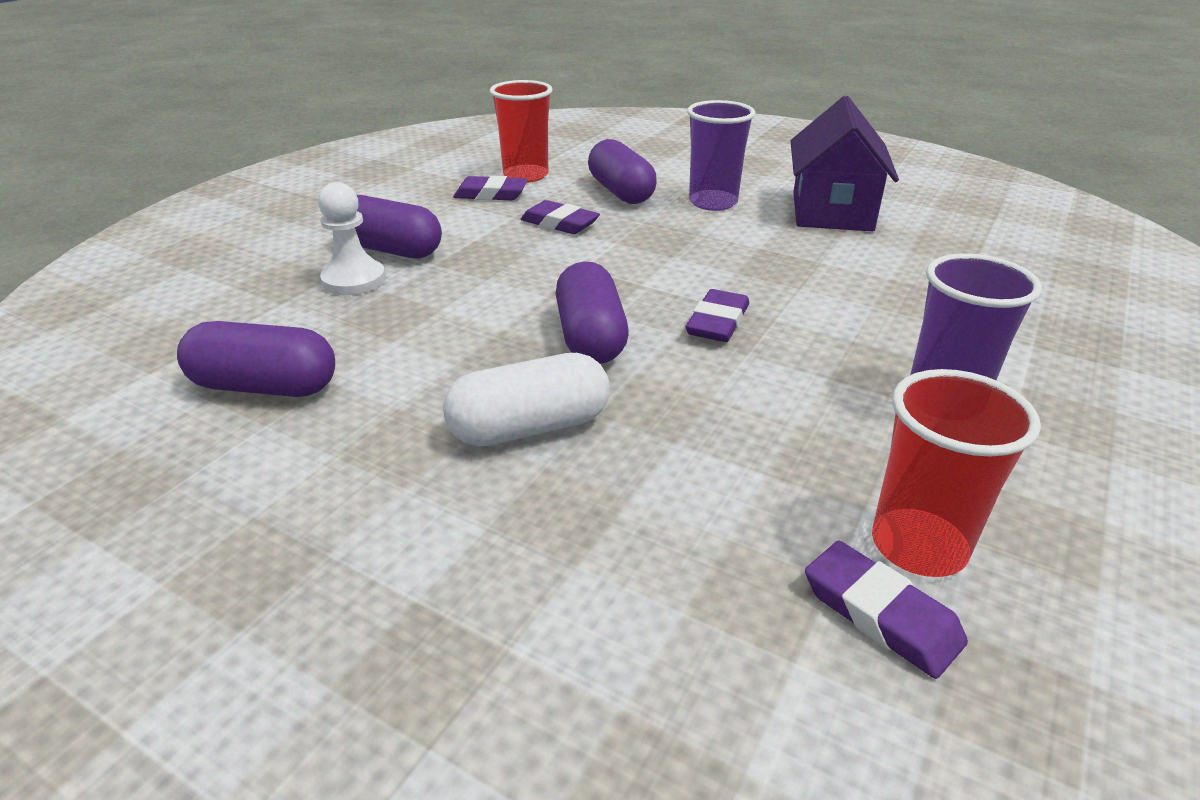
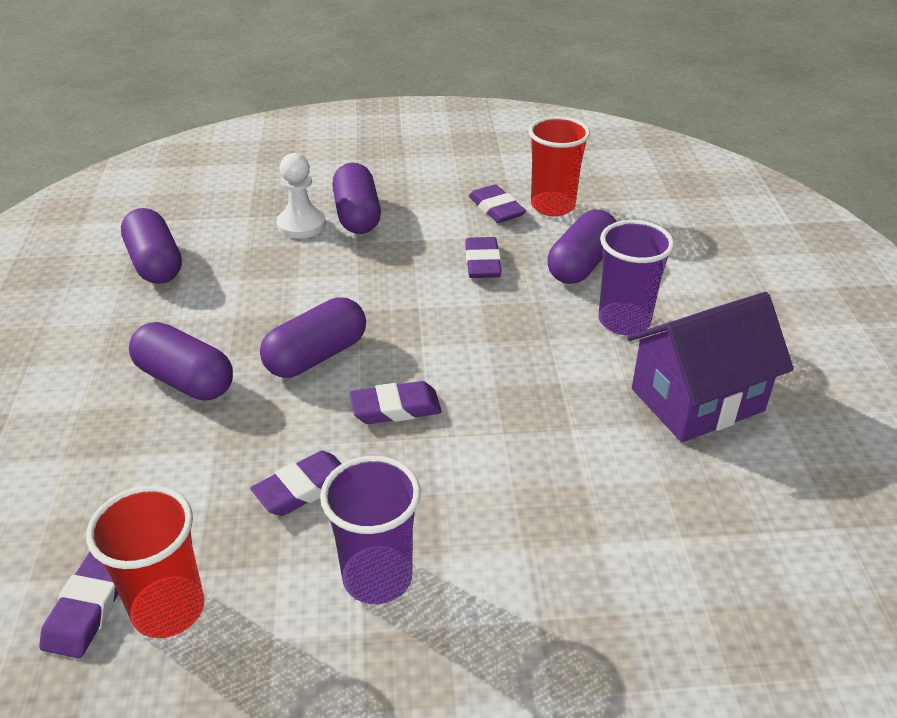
camera: 55 degrees right, 5 degrees up
white capsule [443,353,610,447] -> purple capsule [129,322,233,401]
none -> purple eraser [250,451,342,516]

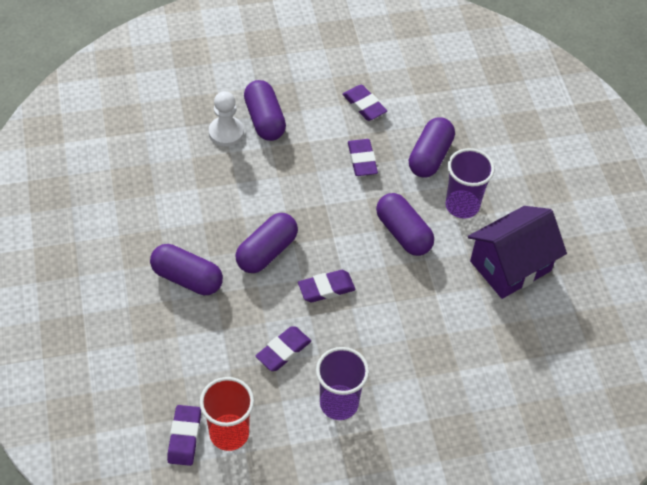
camera: 10 degrees left, 15 degrees up
purple capsule [121,208,182,284] -> purple capsule moved to [376,193,434,256]
red cup [528,116,590,216] -> none

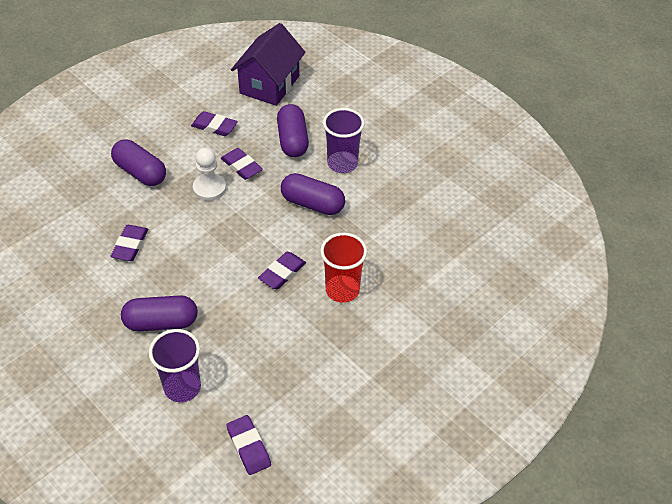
camera: 30 degrees left, 5 degrees down
red cup [200,377,254,451] -> red cup moved to [320,233,367,303]
white pawn [209,91,244,146] -> white pawn moved to [193,148,226,201]
purple capsule [235,213,298,273] -> none
purple eraser [255,326,311,371] -> purple eraser moved to [110,225,148,261]
purple cup [316,347,369,420] -> purple cup moved to [149,329,201,402]
purple house [468,206,567,299] -> purple house moved to [231,23,306,106]

